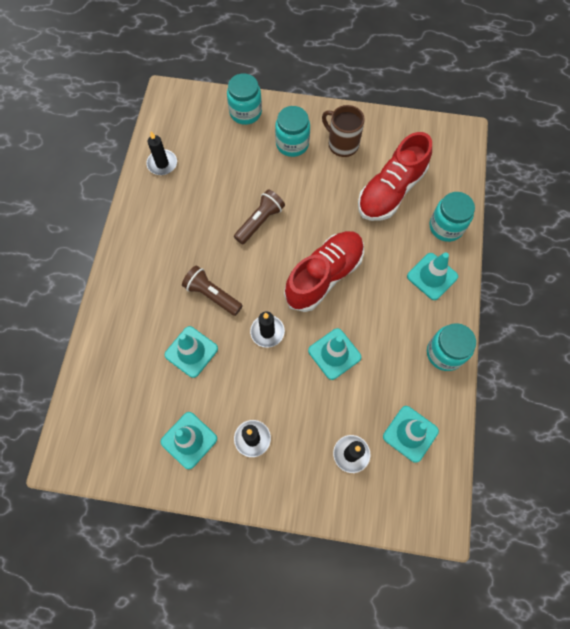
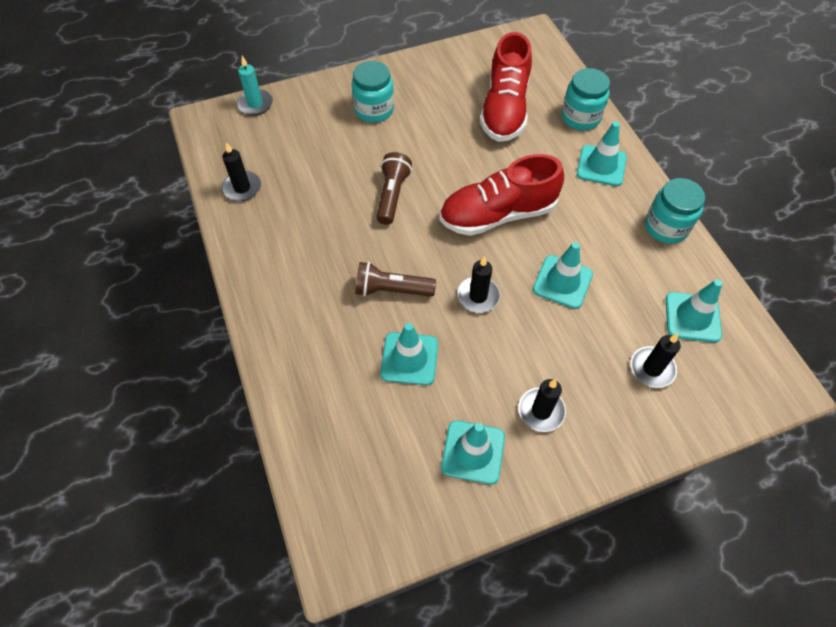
camera: 30 degrees left, 10 degrees down
turquoise jar [227,73,262,125] -> none
red shoe [284,231,364,312] -> red shoe turned 120 degrees counterclockwise [439,154,564,236]
brown mug [322,105,365,157] -> none
none -> turquoise candle [237,56,273,115]

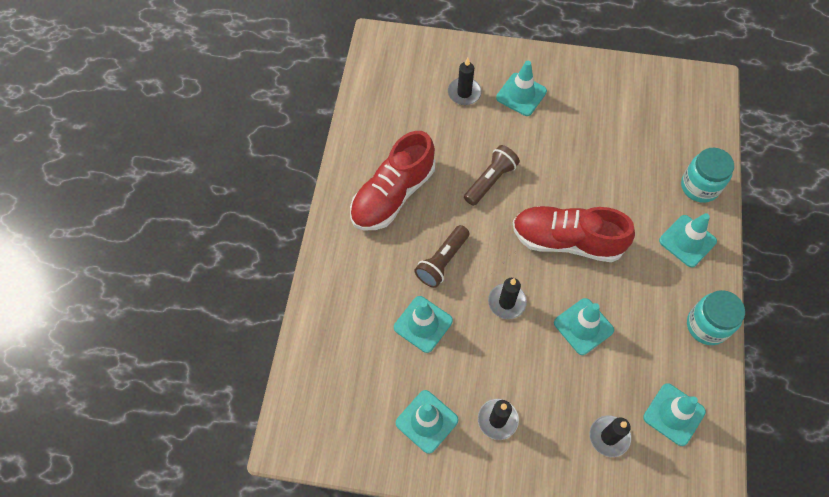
camera: 30 degrees right, 5 degrees up
black candle [222,142,261,201] -> black candle moved to [448,58,482,105]
turquoise candle [237,56,273,115] -> none
turquoise jar [351,61,394,123] -> turquoise traffic cone [496,61,547,116]
brown flashlight [356,262,436,297] -> brown flashlight turned 90 degrees counterclockwise [414,225,469,288]
red shoe [480,32,532,142] -> red shoe moved to [350,131,435,230]

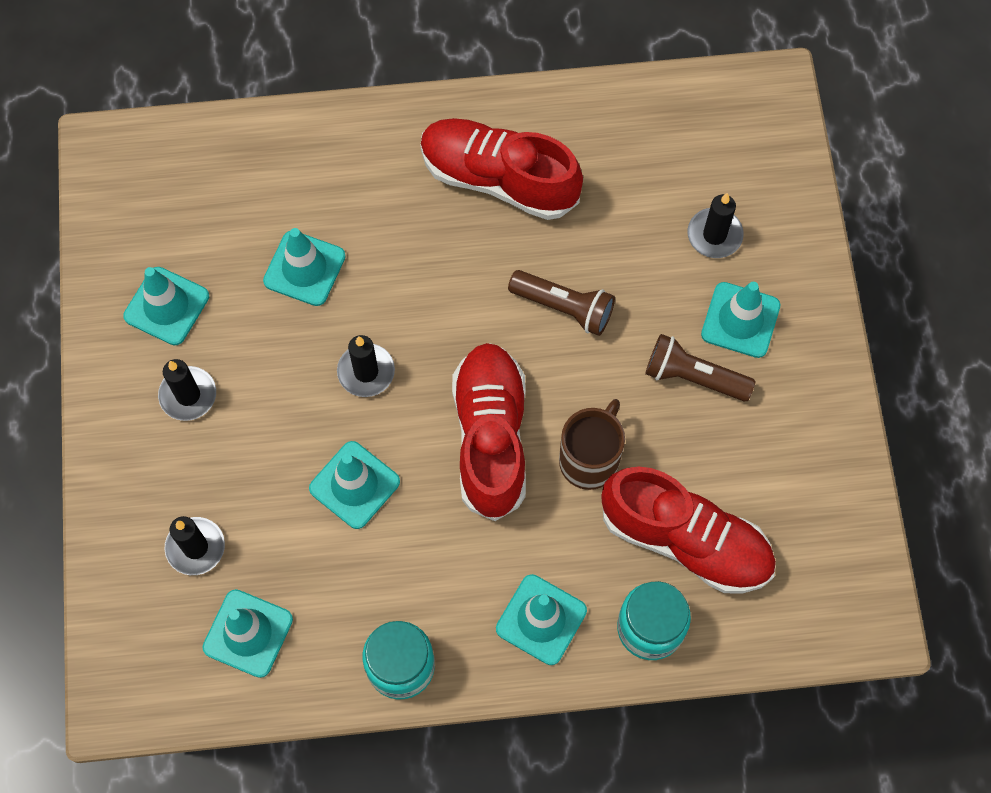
camera: 75 degrees right, 5 degrees up
brown flashlight [414,225,469,288] -> brown flashlight moved to [645,334,755,401]
none -> brown mug [559,399,625,490]
none -> red shoe [601,467,776,593]

